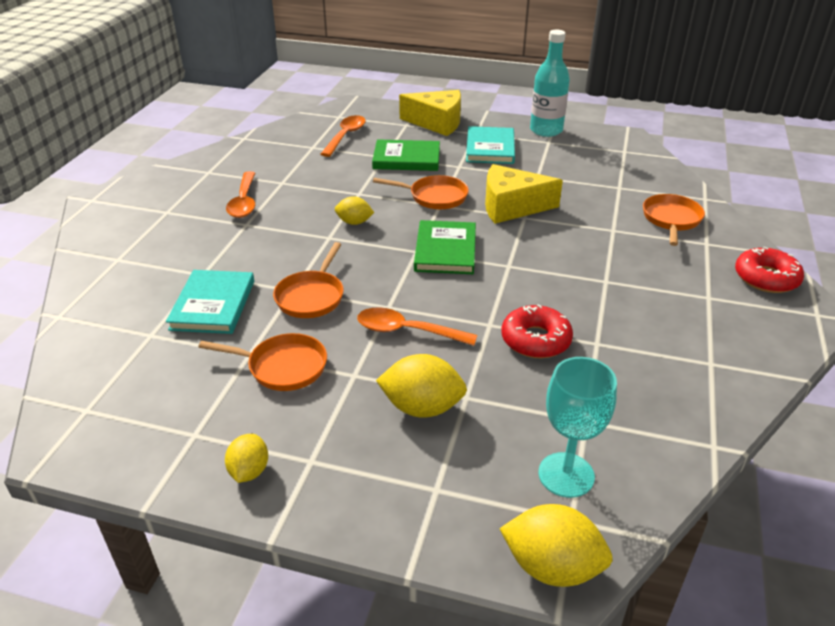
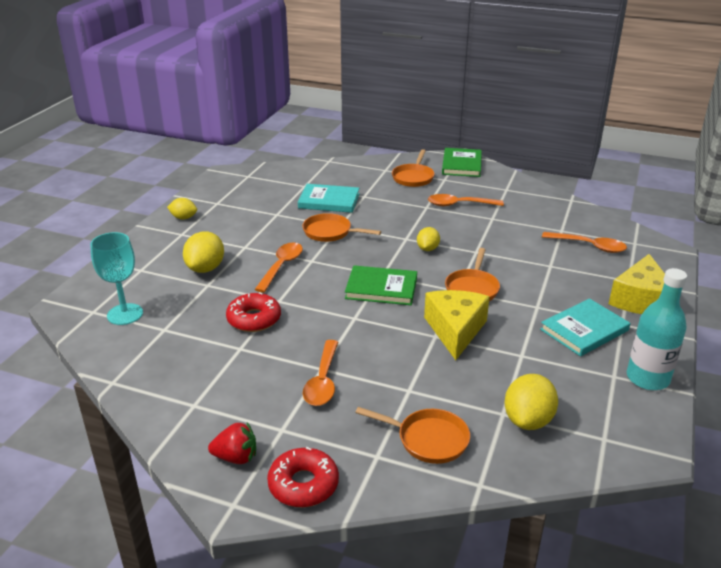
camera: 95 degrees right, 5 degrees down
orange pan [198,333,327,391] -> orange pan moved to [392,149,435,187]
green book [372,139,440,171] -> green book moved to [442,148,482,177]
turquoise book [466,126,515,164] -> turquoise book turned 45 degrees counterclockwise [540,298,630,356]
yellow lemon [499,504,613,587] -> yellow lemon moved to [505,374,558,430]
none -> red strawberry [208,422,256,464]
none -> orange spoon [303,340,338,406]

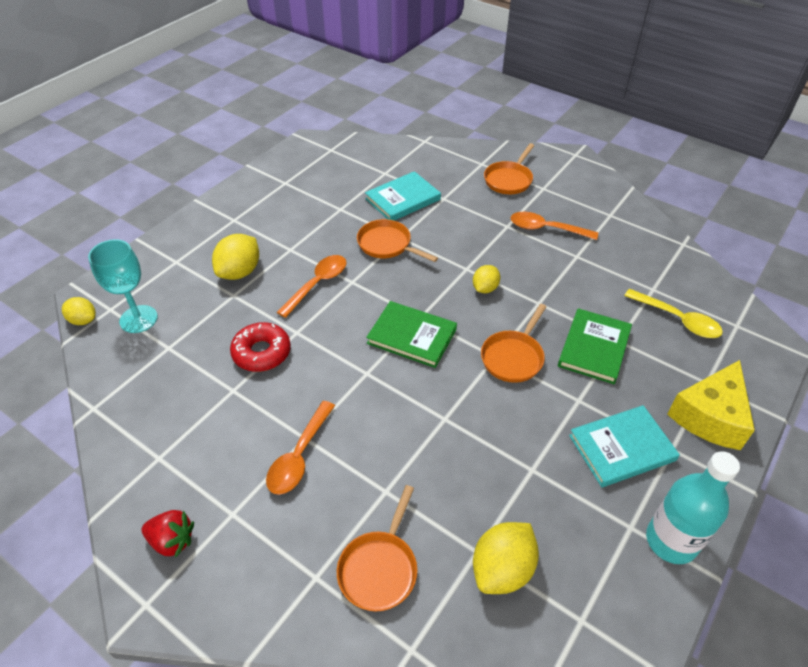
camera: 15 degrees right, 15 degrees up
yellow lemon [167,198,197,220] -> yellow lemon moved to [62,297,96,325]
red donut [267,447,339,507] -> none
turquoise book [298,184,359,213] -> turquoise book turned 60 degrees counterclockwise [365,171,441,221]
orange pan [355,407,470,464] -> orange pan turned 75 degrees clockwise [337,485,417,611]
yellow cheese [424,290,490,360] -> none
green book [442,148,482,177] -> green book moved to [558,308,632,384]
orange spoon [542,232,627,253] -> yellow spoon [624,289,723,338]

